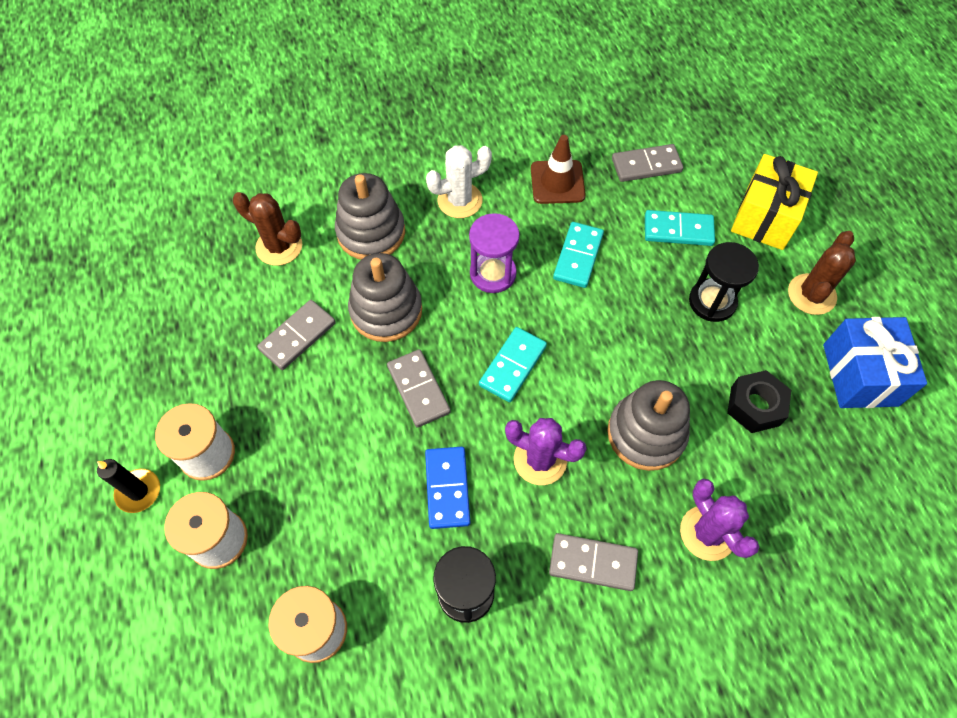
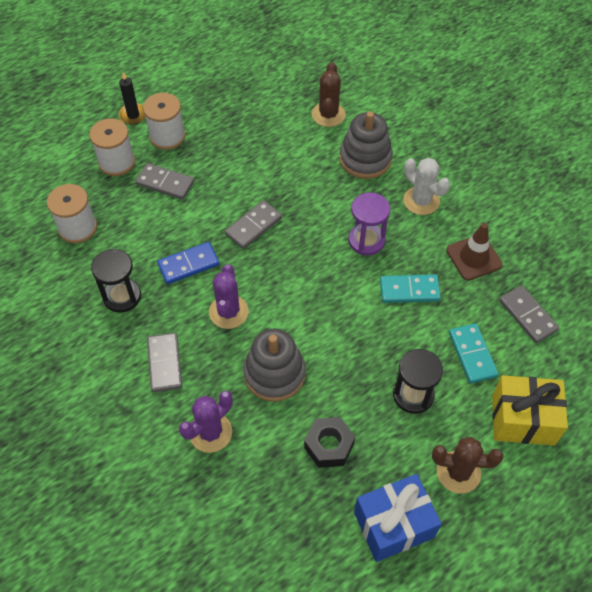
camera: 70 degrees right, 5 degrees down
grey domino [257,300,336,370] -> grey domino moved to [136,163,194,200]
grey stacking toy [348,253,422,342] -> none
turquoise domino [479,327,547,402] -> none

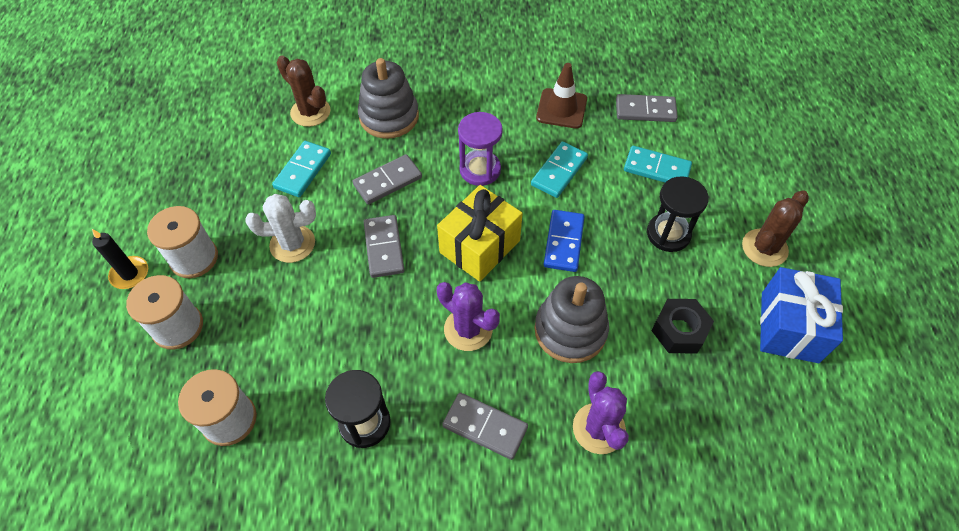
camera: 55 degrees left, 0 degrees up
grey domino [136,163,194,200] -> grey domino moved to [352,154,422,204]
blue domino [157,242,220,284] -> blue domino moved to [543,210,585,272]
white cactus [403,158,450,215] -> white cactus moved to [245,194,316,263]
yellow gift [492,375,568,445] -> yellow gift moved to [437,185,523,282]
none -> turquoise domino [272,141,331,197]

